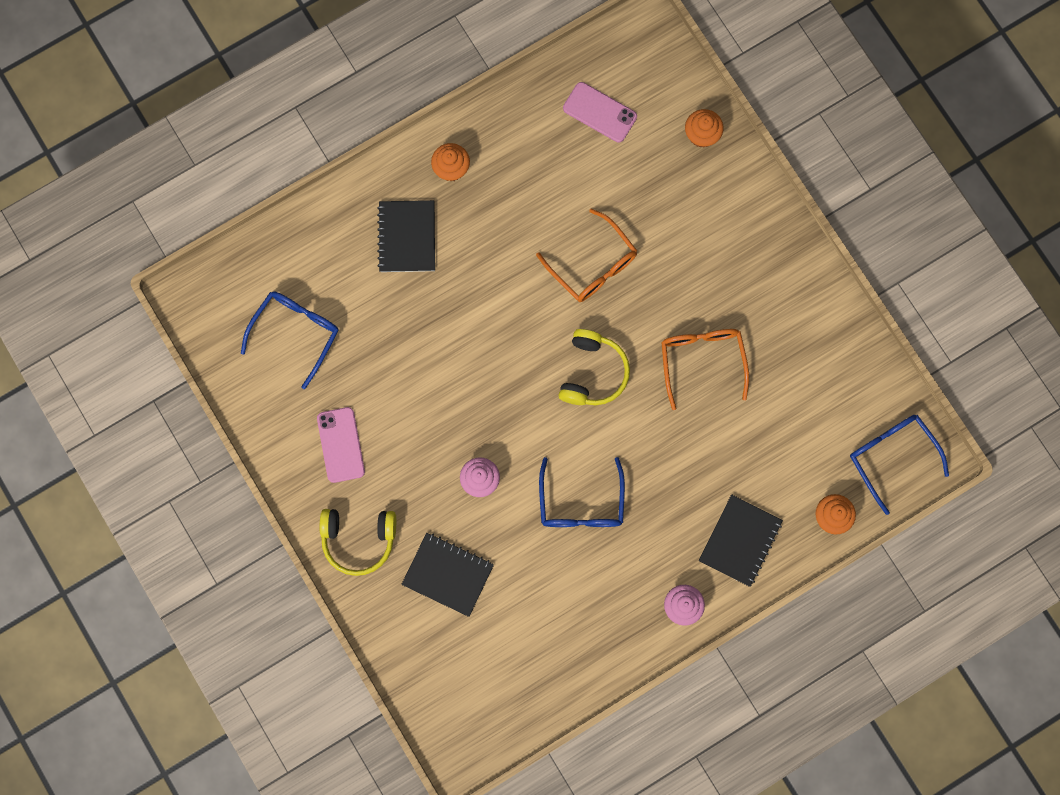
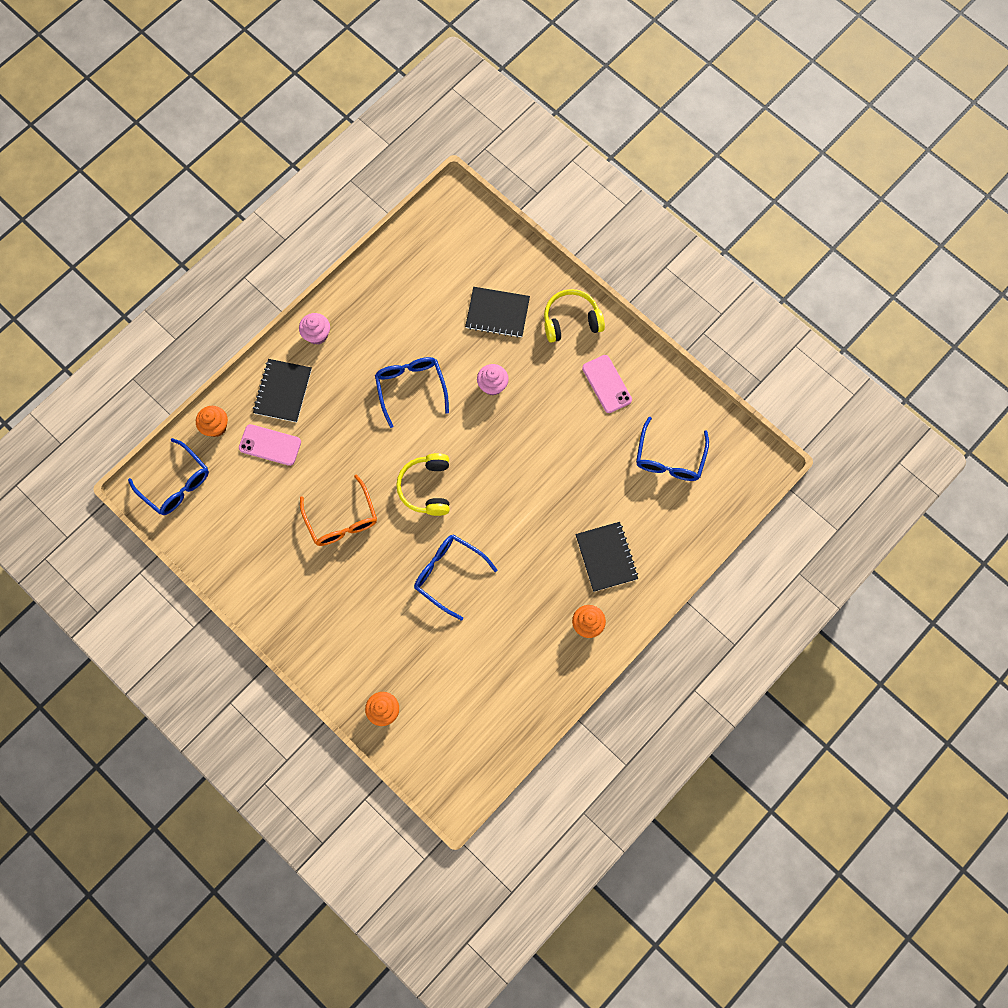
camera: 165 degrees right, 5 degrees down
orange glasses [536,209,637,302] -> blue glasses [414,535,498,621]
pink phone [563,82,637,143] -> pink phone moved to [239,424,301,466]

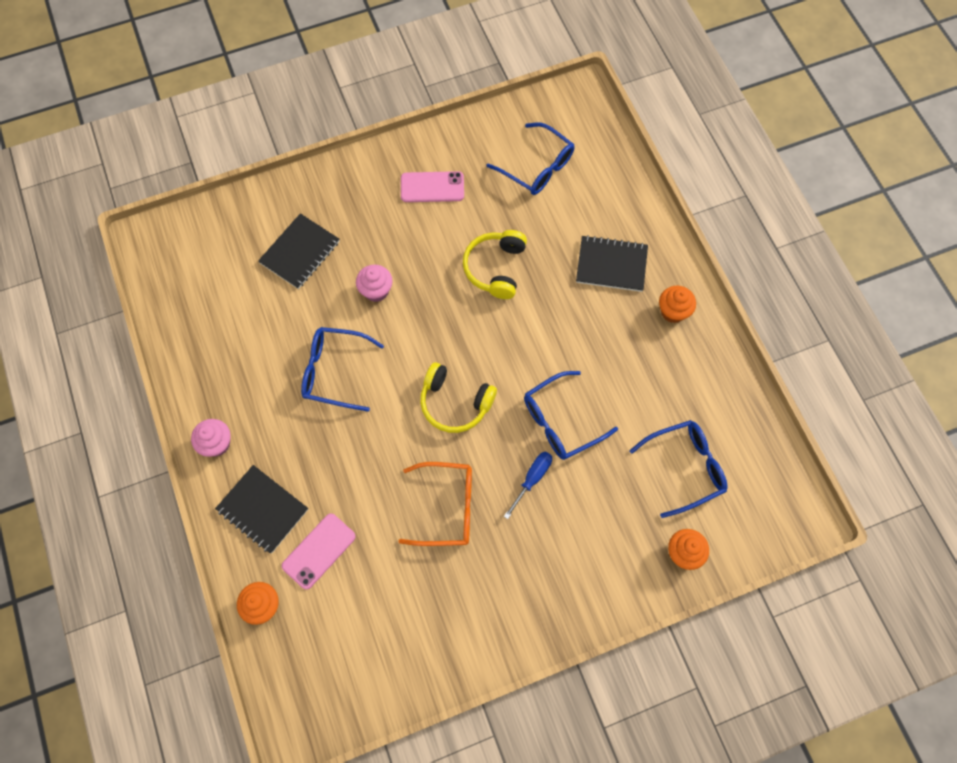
camera: 65 degrees left, 5 degrees down
blue glasses [128,438,209,515] -> blue glasses moved to [629,420,727,518]
yellow headphones [544,289,605,343] -> yellow headphones moved to [463,230,527,299]
none -> blue screwdriver [504,452,552,519]

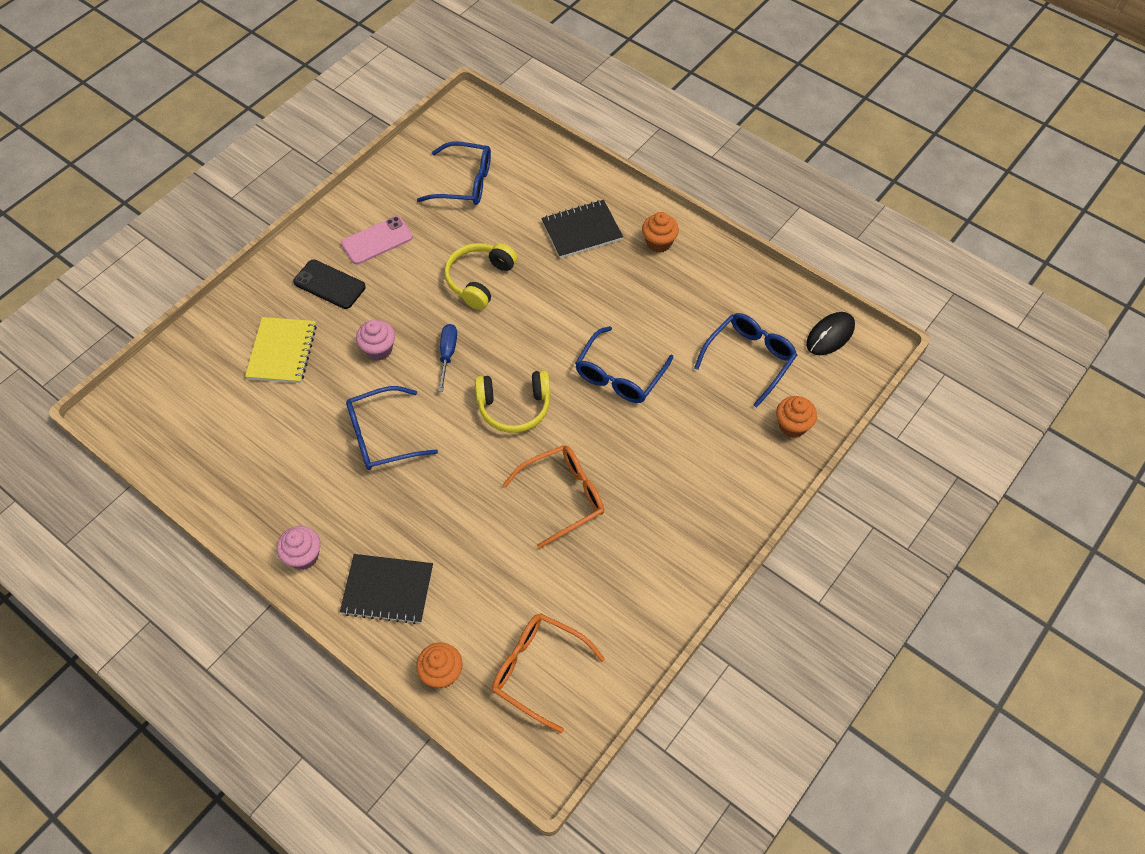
camera: 30 degrees left, 10 degrees down
black notebook [258,213,340,289] -> yellow notebook [245,317,317,383]
pink phone [282,514,356,590] -> none
yellow headphones [463,230,527,299] -> yellow headphones turned 45 degrees clockwise [444,243,517,310]
blue screwdriver [504,452,552,519] -> blue screwdriver moved to [438,324,457,391]
none -> black phone [293,260,366,309]
none -> orange glasses [492,613,605,733]
none -> black mouse [806,312,855,355]

